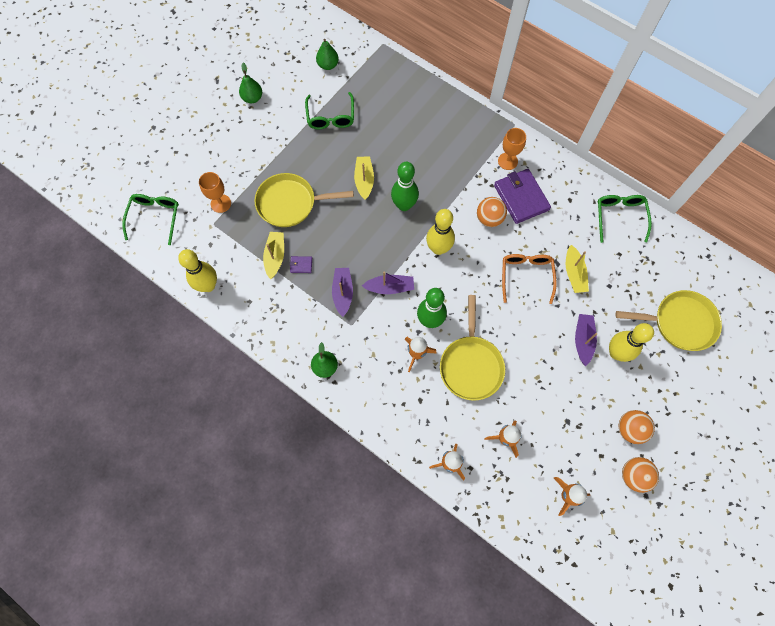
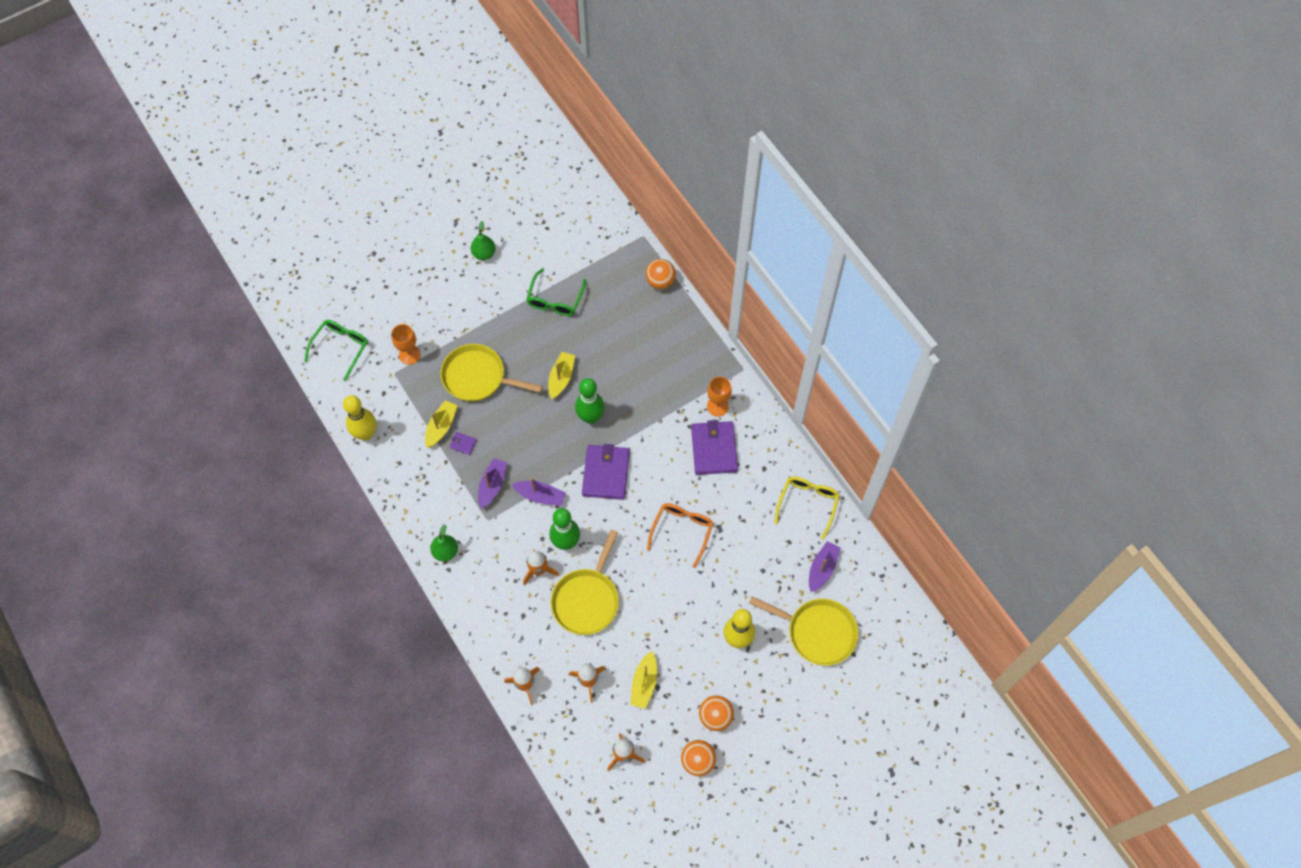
camera: 20 degrees right, 5 degrees down
green pear [316,39,339,70] -> none
yellow bowling pin [426,209,455,255] -> purple wallet [582,444,630,500]
orange ball [477,197,507,227] -> orange ball moved to [646,259,676,289]
yellow boat [566,245,589,293] -> yellow boat moved to [630,651,657,709]
purple boat [575,314,597,366] -> purple boat moved to [809,541,841,592]
green glasses [598,195,652,243] -> yellow glasses [774,477,839,540]

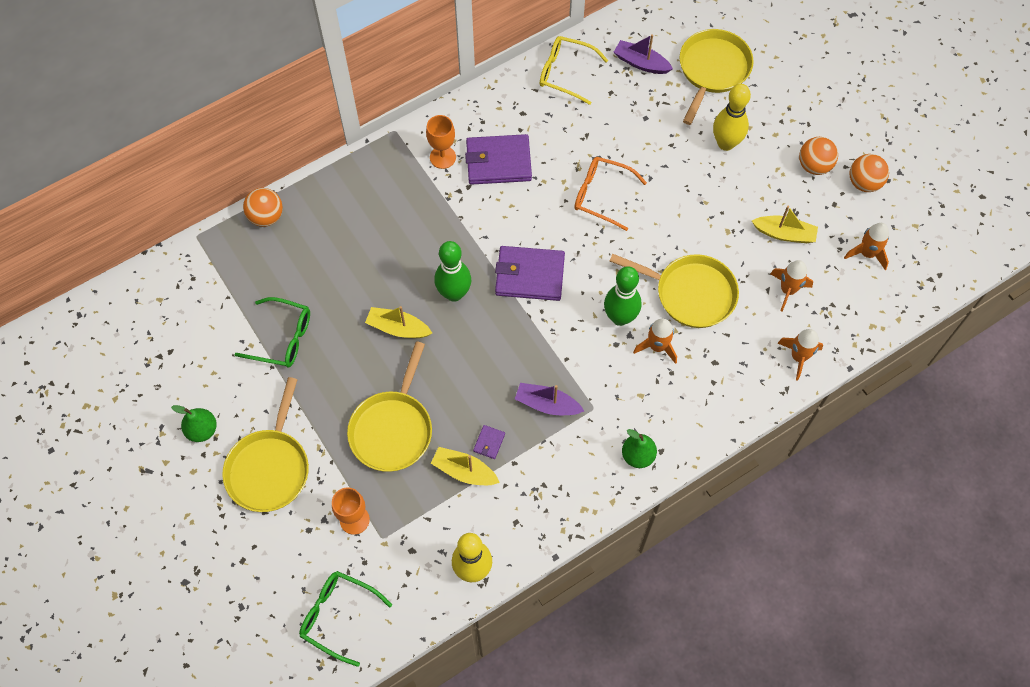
camera: 90 degrees left, 0 degrees up
purple boat [512,478,566,506] -> none
none -> yellow pan [222,377,309,512]

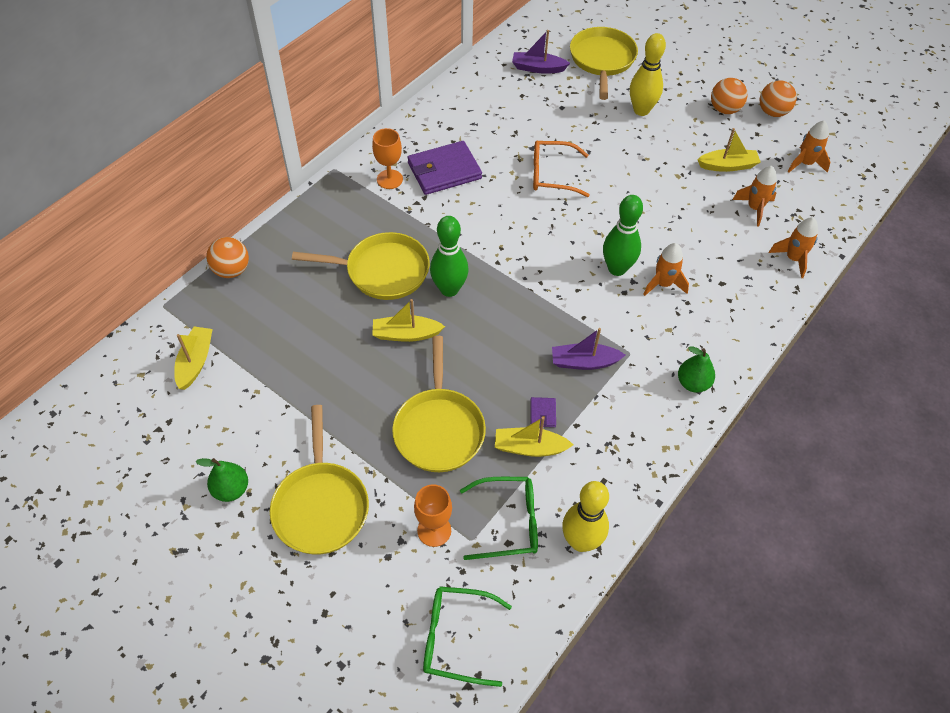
camera: 20 degrees left, 10 degrees down
green glasses [234,297,310,367] -> green glasses moved to [460,477,538,560]
purple wallet [495,246,565,301] -> none
yellow glasses [540,36,608,105] -> none
yellow pan [610,254,739,328] -> yellow pan moved to [292,232,430,300]
none -> yellow boat [174,326,213,390]

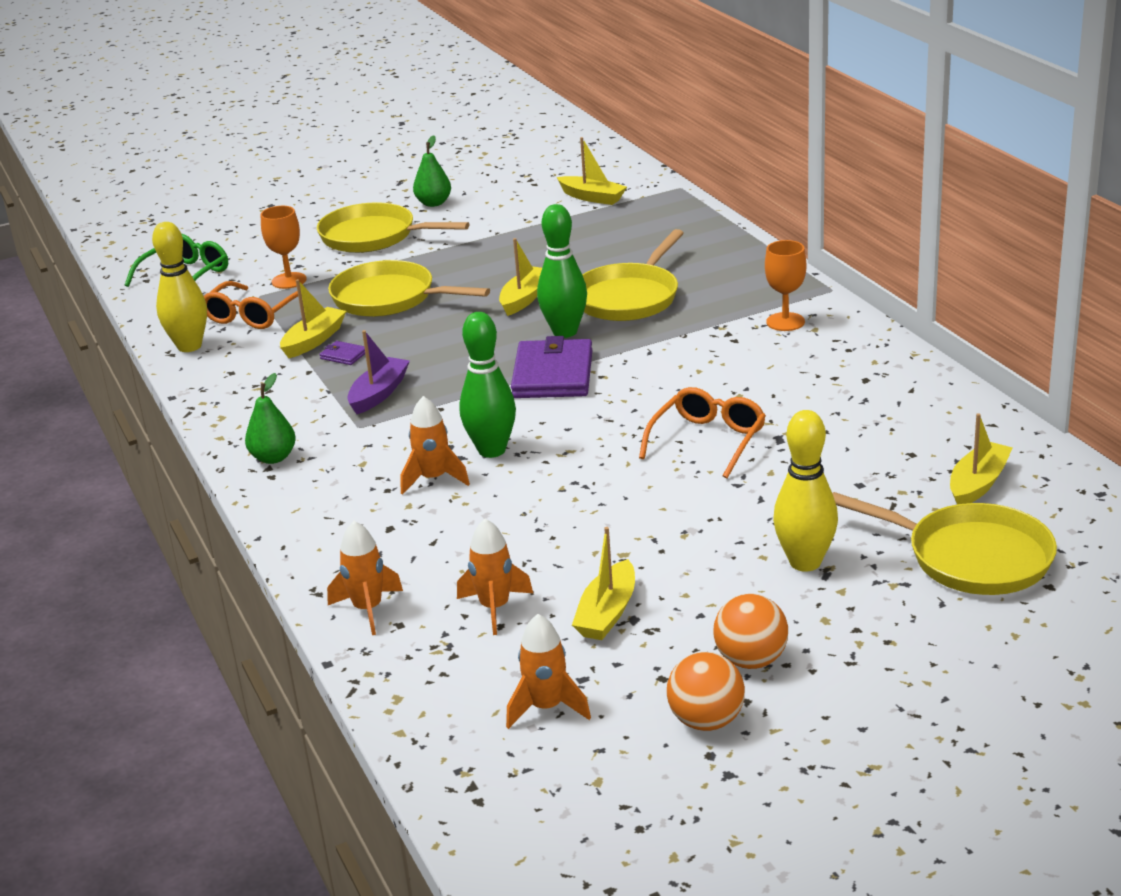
camera: 120 degrees right, 25 degrees down
orange ball [206,237,249,278] -> none
purple wallet [407,141,482,195] -> purple wallet moved to [511,336,593,398]
green glasses [460,477,538,560] -> orange glasses [204,281,298,329]
purple boat [512,30,570,74] -> yellow boat [950,413,1012,504]

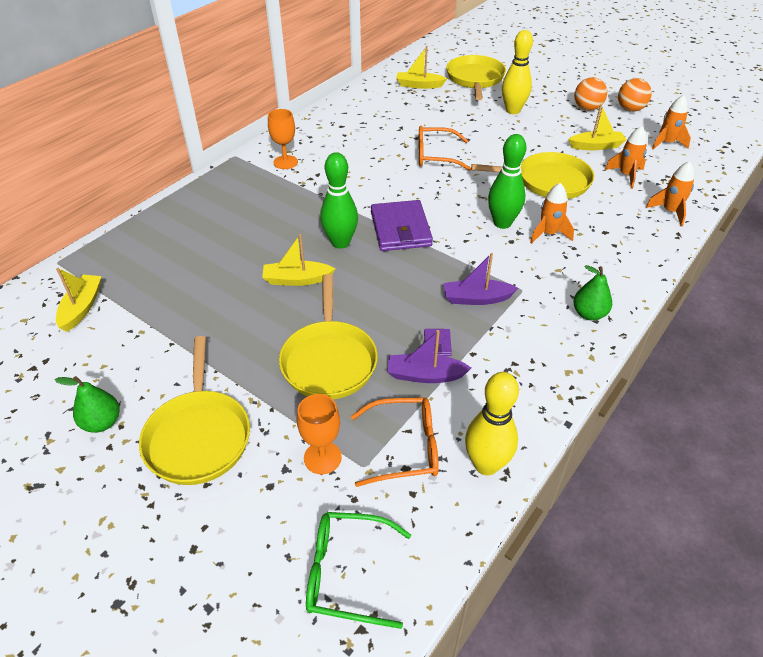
camera: 120 degrees left, 15 degrees up
yellow boat [280,279,346,358] -> purple boat [388,330,471,383]
purple wallet [511,336,593,398] -> purple wallet turned 75 degrees counterclockwise [371,200,433,251]
yellow pan [582,229,684,321] -> yellow pan moved to [471,152,594,199]

